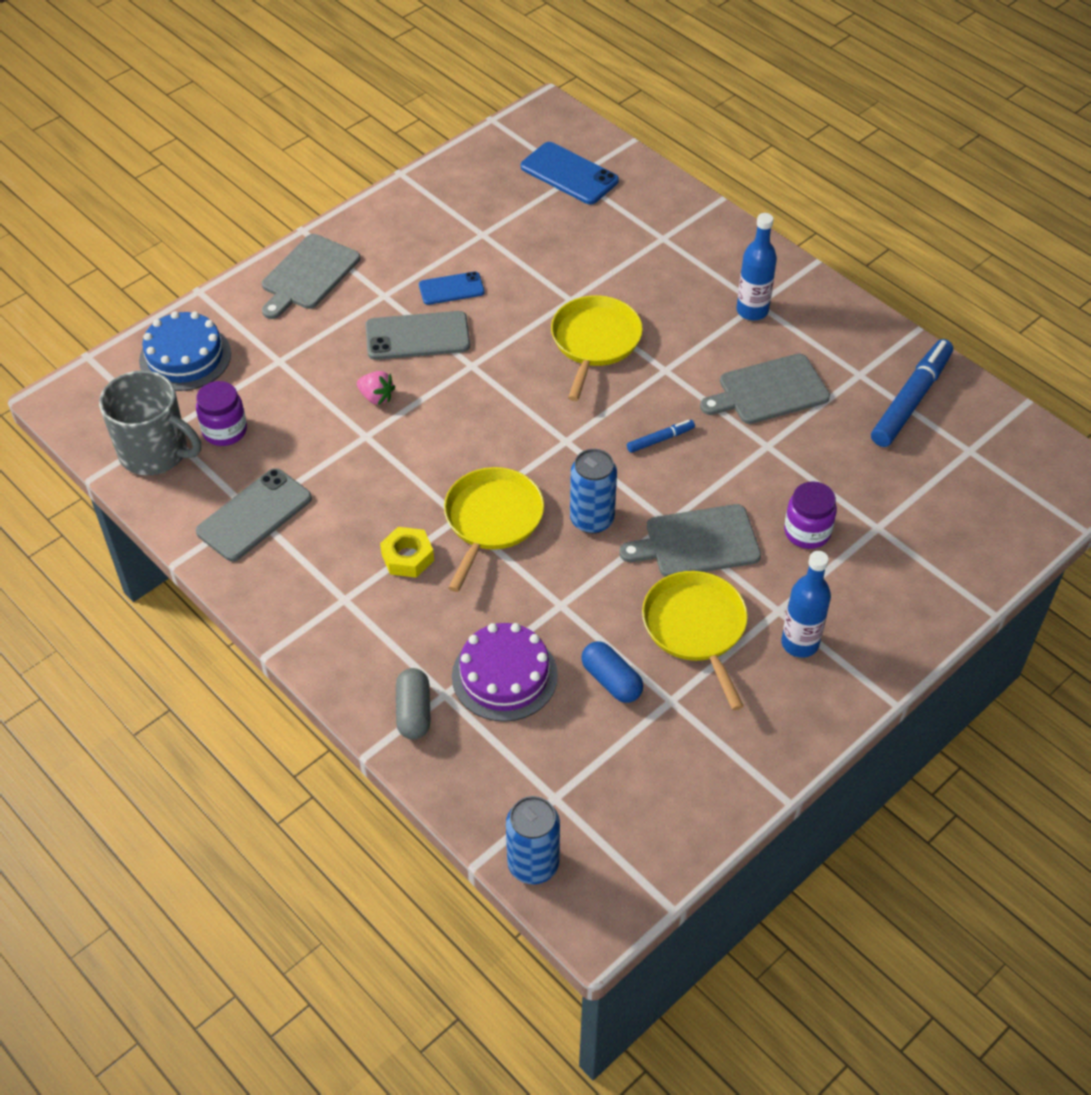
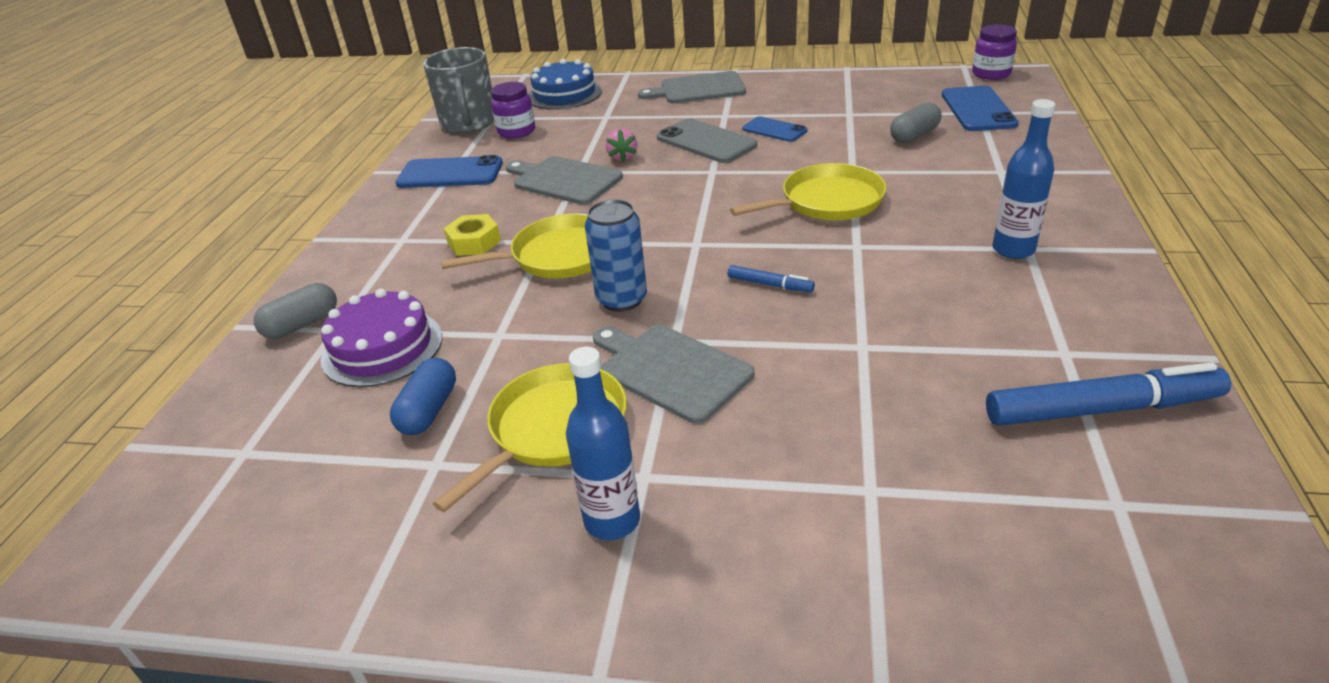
camera: 55 degrees right, 15 degrees down
grey phone [196,468,312,561] -> blue phone [396,155,503,188]
blue can [506,796,560,884] -> none
grey cutting board [700,354,830,424] -> grey cutting board moved to [506,156,623,205]
purple jar [784,481,837,549] -> purple jar moved to [972,24,1017,80]
none -> grey capsule [890,103,942,143]

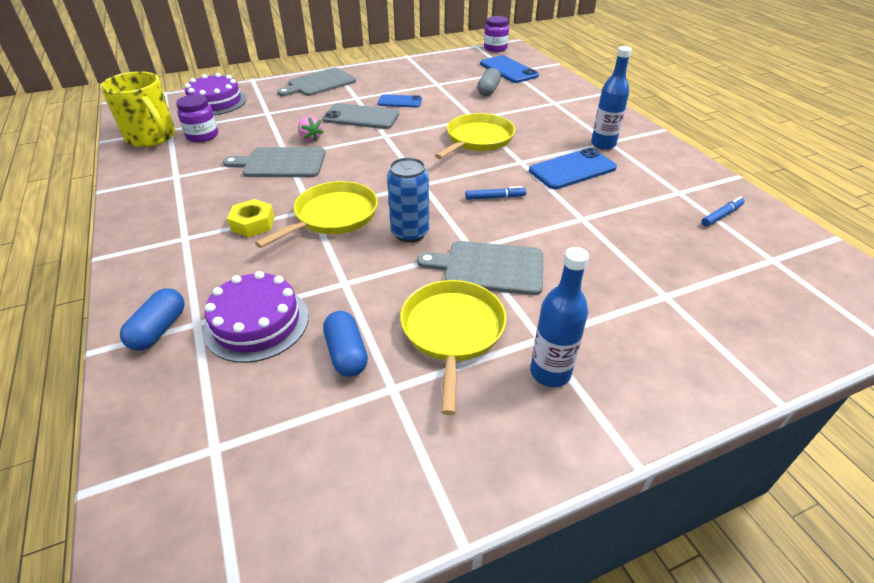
camera: 35 degrees left, 5 degrees up
grey capsule [254,283,337,339] -> blue capsule [120,288,185,351]
blue phone [396,155,503,188] -> blue phone moved to [529,148,617,189]
grey mug [423,47,494,133] -> yellow mug [100,71,175,147]
blue cake [529,59,602,110] -> purple cake [185,73,247,115]
blue marker [986,363,1231,426] -> blue marker [701,197,745,227], size x0.48

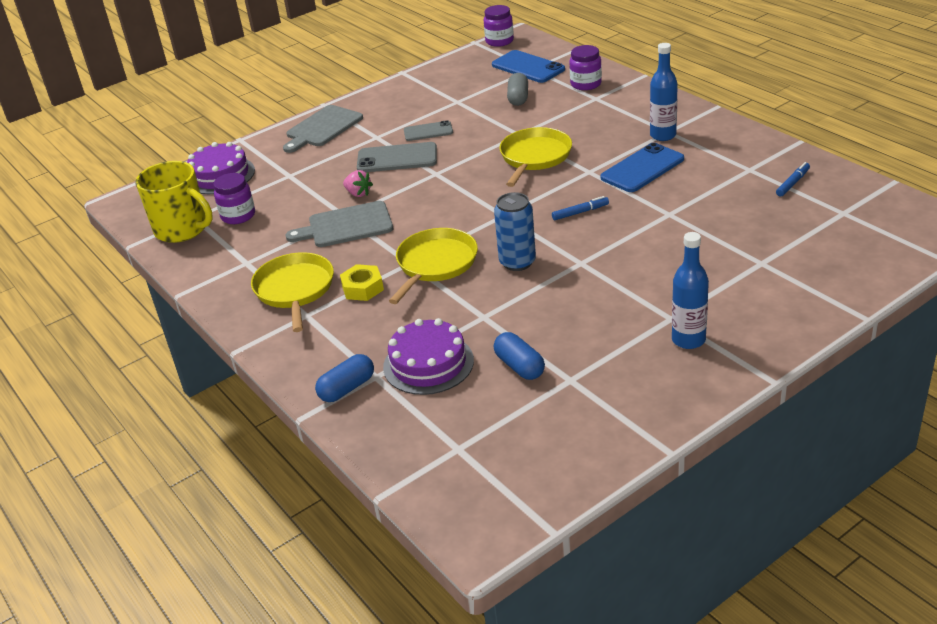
camera: 10 degrees left, 5 degrees down
blue capsule [120,288,185,351] -> blue capsule turned 45 degrees clockwise [315,354,374,402]
blue phone [378,94,422,108] -> grey phone [404,120,453,141]
yellow pan [400,280,506,415] -> yellow pan moved to [251,252,334,332]
grey cutting board [417,241,543,295] -> none
none -> purple jar [570,45,602,90]

